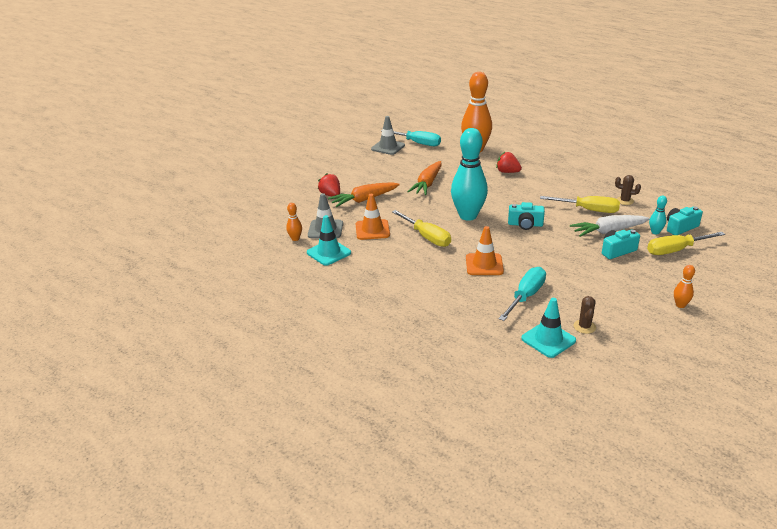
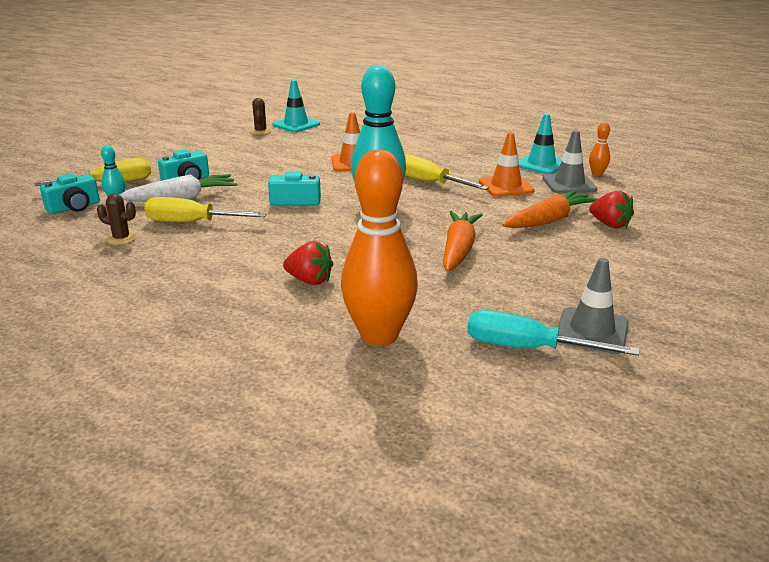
camera: 170 degrees right, 5 degrees down
turquoise screwdriver [499,267,546,321] -> none
orange bowling pin [674,265,695,308] -> none

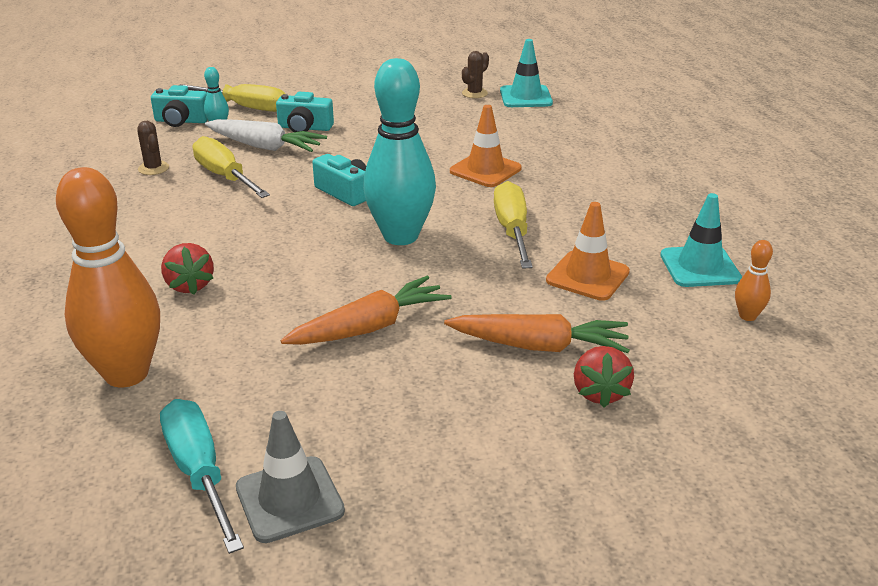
camera: 45 degrees right, 5 degrees up
grey traffic cone [543,130,597,194] -> none

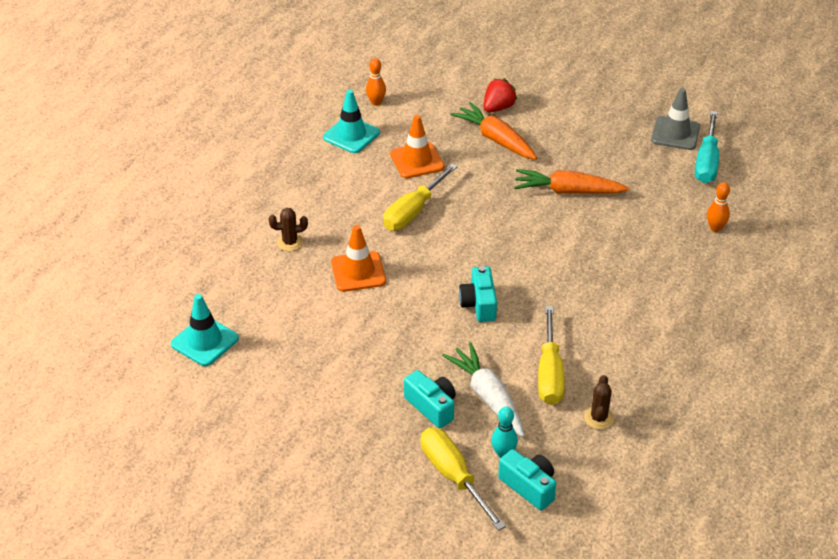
camera: 140 degrees left, 10 degrees up
orange bowling pin [56,167,160,388] -> orange bowling pin [707,182,730,232], size x0.42
red strawberry [161,243,214,295] -> none
turquoise bowling pin [363,58,436,245] -> none
brown cactus [462,51,489,98] -> brown cactus moved to [268,208,308,251]

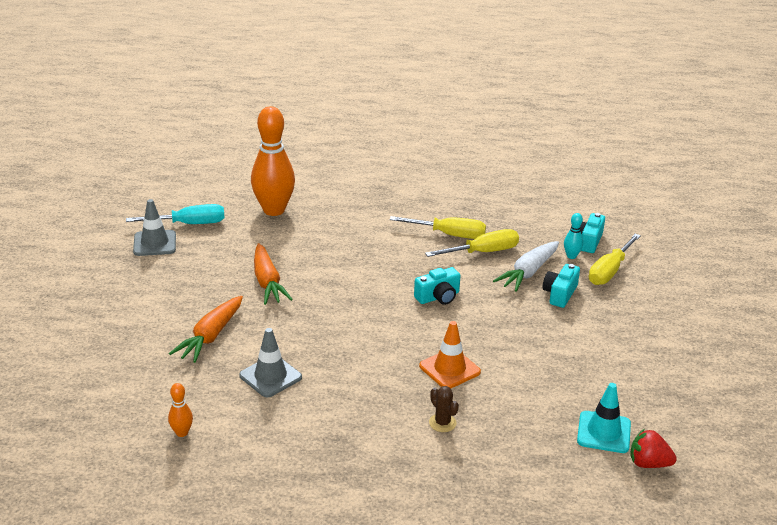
camera: 115 degrees left, 10 degrees down
turquoise traffic cone [323,90,380,153] -> none
yellow screwdriver [383,164,458,230] -> yellow screwdriver moved to [390,216,486,239]
orange traffic cone [390,115,444,178] -> grey traffic cone [239,328,302,397]
red strawberry [483,79,517,112] -> red strawberry moved to [630,428,677,468]
brown cactus [584,375,614,429] -> none
orange bowling pin [707,182,730,232] -> orange bowling pin [251,106,295,216], size x2.38

